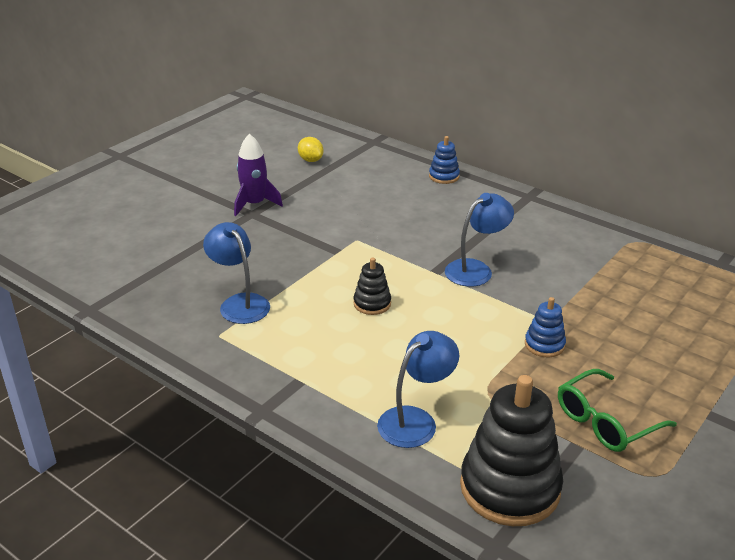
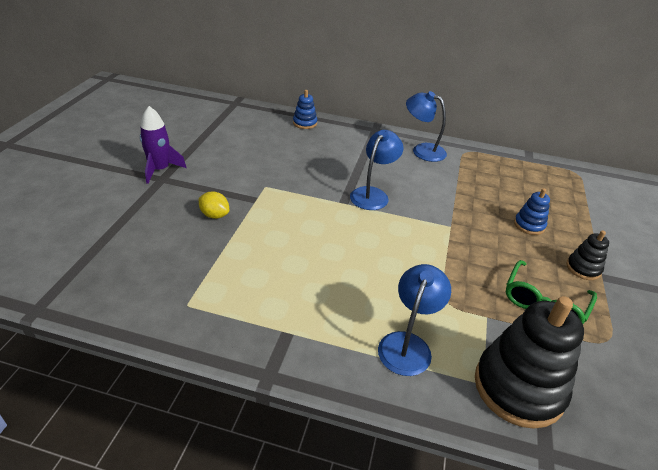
camera: 25 degrees left, 5 degrees up
blue lamp [203,222,270,324] -> blue lamp moved to [406,91,447,162]
yellow lemon [298,137,324,162] -> yellow lemon moved to [199,191,229,219]
black stacking toy [353,257,391,315] -> black stacking toy moved to [566,230,609,280]
blue stacking toy [525,297,566,357] -> blue stacking toy moved to [514,188,550,235]

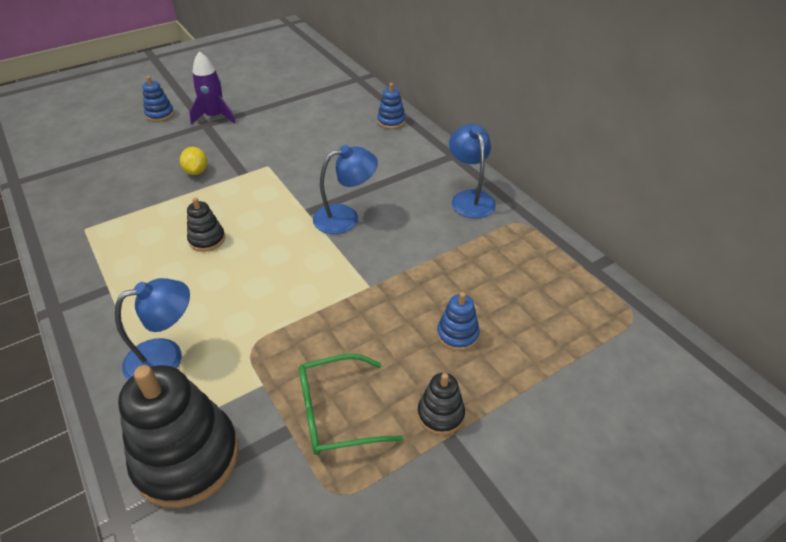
camera: 45 degrees right, 5 degrees up
none -> blue stacking toy [143,76,174,122]
none -> black stacking toy [187,198,225,252]

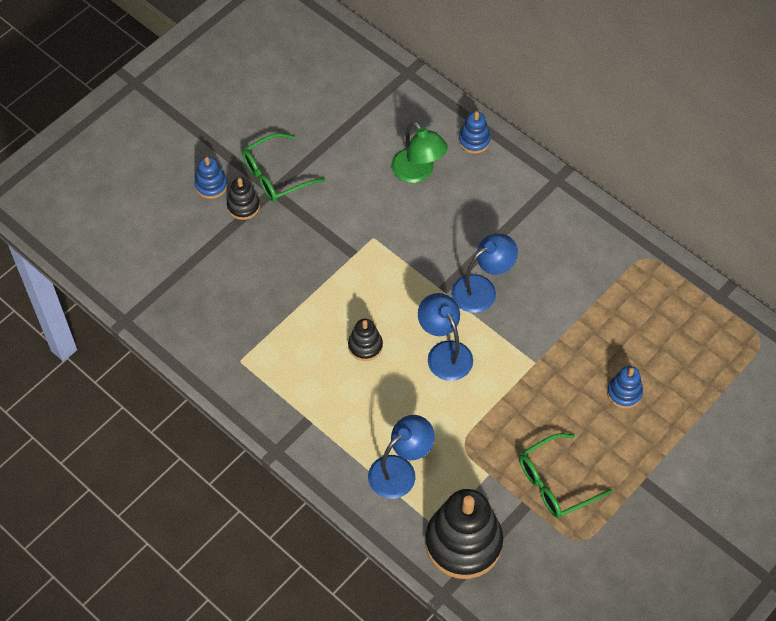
camera: 15 degrees left, 15 degrees up
yellow lemon [180,147,208,175] -> none
purple rocket [189,51,236,125] -> green glasses [242,133,325,202]
black stacking toy [417,373,465,435] -> black stacking toy moved to [227,178,260,220]
blue lamp [449,124,496,218] -> blue lamp moved to [418,293,473,381]
none -> green lamp [391,121,448,183]

